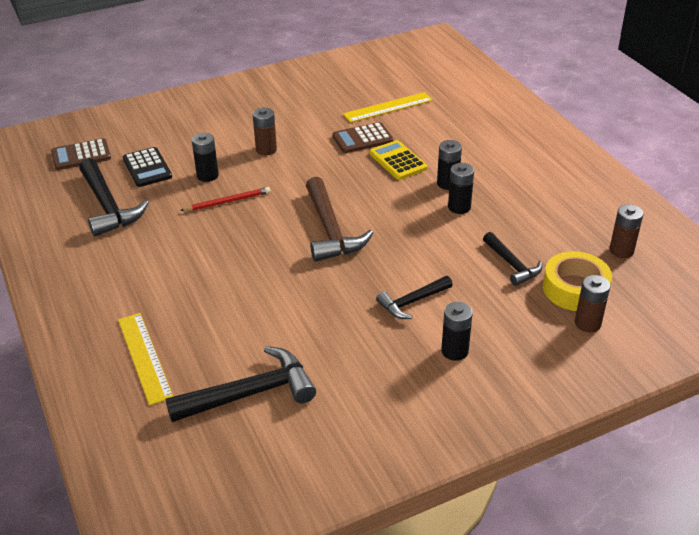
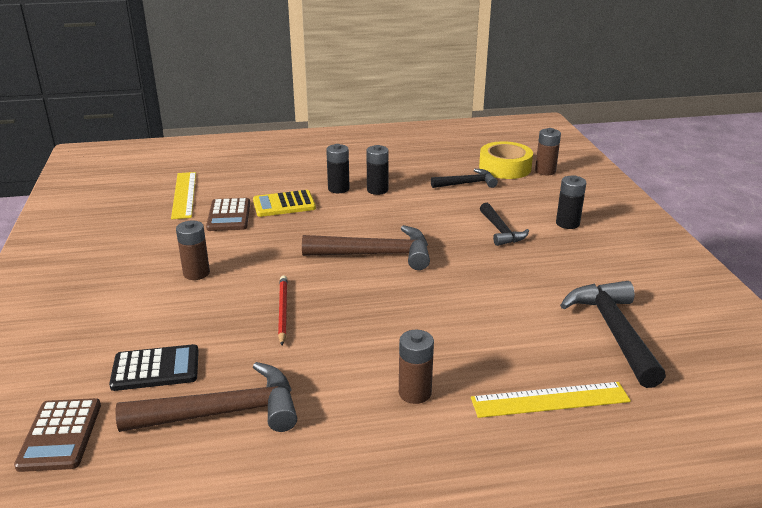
camera: 75 degrees left, 10 degrees down
black hammer [79,158,149,237] -> brown hammer [115,362,297,432]
black battery [192,133,219,182] -> none
brown battery [609,204,643,258] -> brown battery moved to [399,330,434,404]

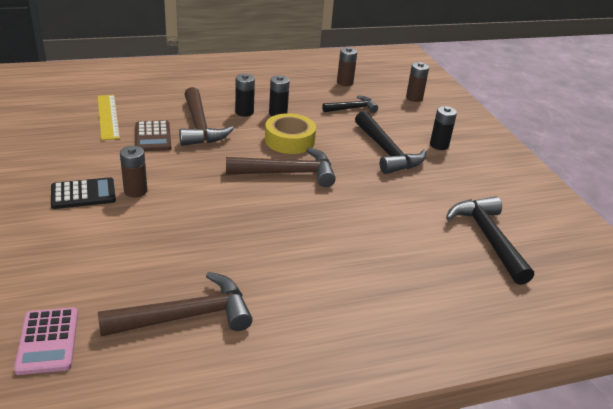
camera: 10 degrees left, 5 degrees up
brown calculator [14,398,101,472] -> pink calculator [14,308,78,375]
black calculator [109,344,199,391] -> black calculator moved to [51,177,116,209]
yellow calculator [253,190,316,217] -> brown hammer [179,87,234,146]
red pencil [278,275,287,345] -> none
brown battery [399,330,434,404] -> brown battery moved to [337,47,357,86]
yellow ruler [471,382,631,418] -> none
yellow tape [479,141,533,179] -> yellow tape moved to [265,113,316,154]
black hammer [480,203,529,246] -> black hammer [355,111,427,174], size x1.66

